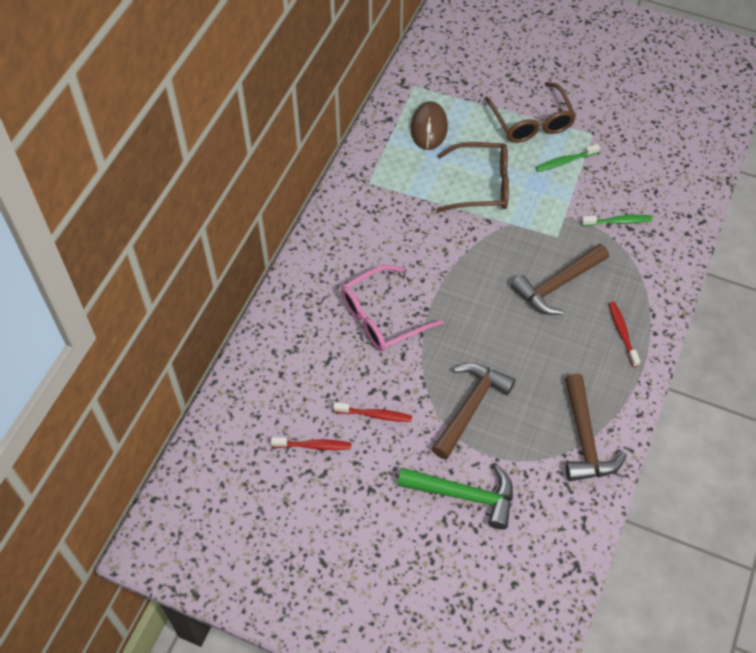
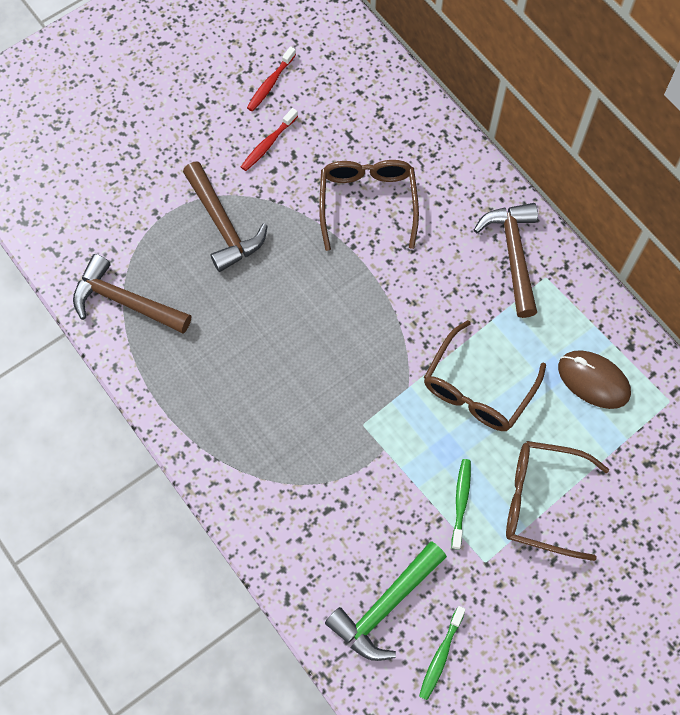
camera: 120 degrees right, 10 degrees up
pink glasses [341,265,444,351] -> brown glasses [319,160,419,251]
green hammer [398,465,513,530] -> green hammer moved to [325,541,447,661]
brown hammer [511,244,609,315] -> brown hammer moved to [474,203,538,318]
green toothbrush [581,215,652,226] -> green toothbrush moved to [419,606,466,700]
red toothbrush [609,302,640,367] -> none

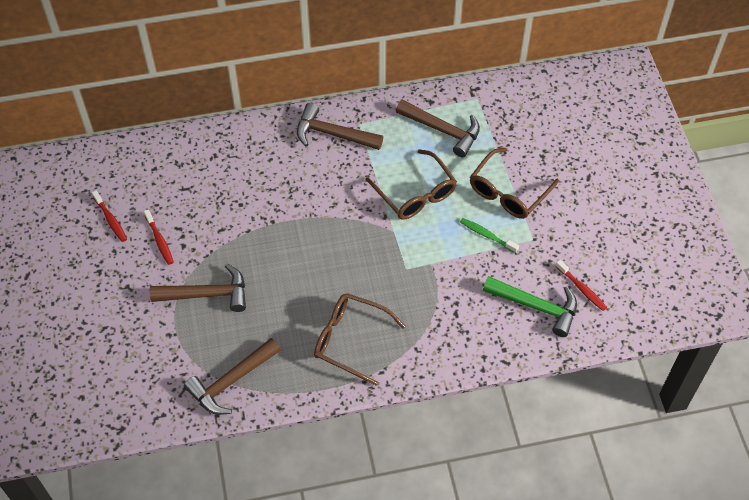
camera: 65 degrees left, 10 degrees down
brown glasses [319,160,419,251] -> brown glasses moved to [314,293,405,386]
green hammer [325,541,447,661] -> green hammer turned 45 degrees counterclockwise [483,276,577,337]
green toothbrush [419,606,466,700] -> red toothbrush [555,260,607,311]
brown mouse [558,350,631,409] -> brown hammer [396,100,480,157]

